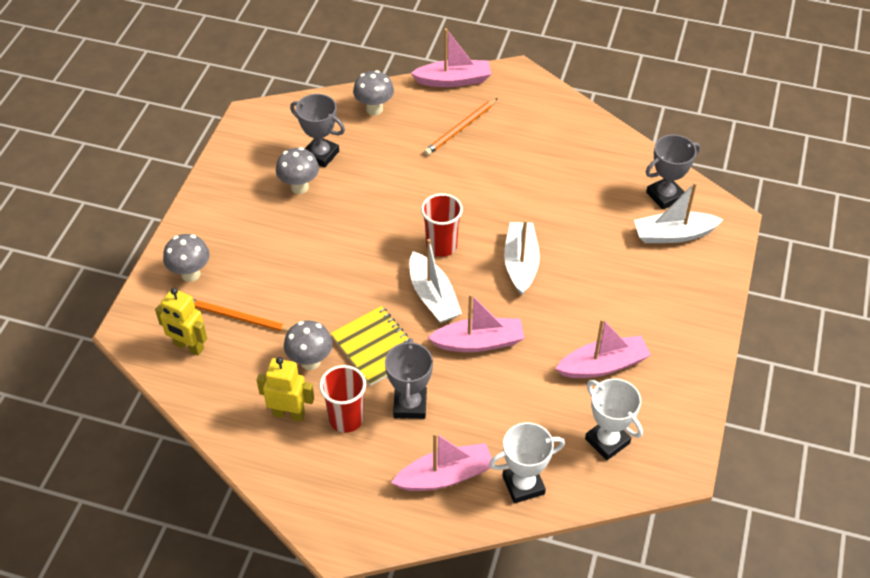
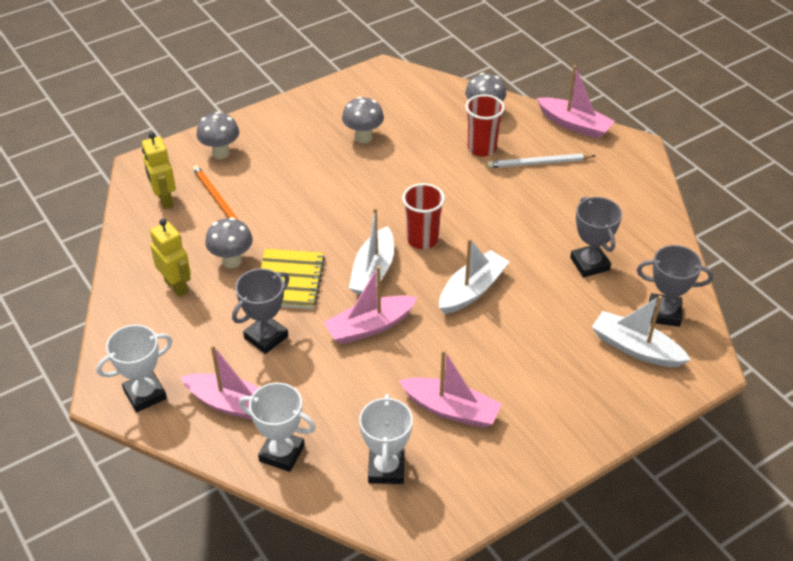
camera: 40 degrees right, 5 degrees down
grey trophy [290,94,345,168] -> grey trophy moved to [570,197,622,277]
red cup [319,365,366,433] -> red cup moved to [465,94,505,157]
orange pencil [424,98,498,155] -> white pencil [487,154,595,168]
pink boat [427,293,525,352] -> pink boat turned 120 degrees clockwise [324,266,418,344]
none -> white trophy [96,325,173,412]

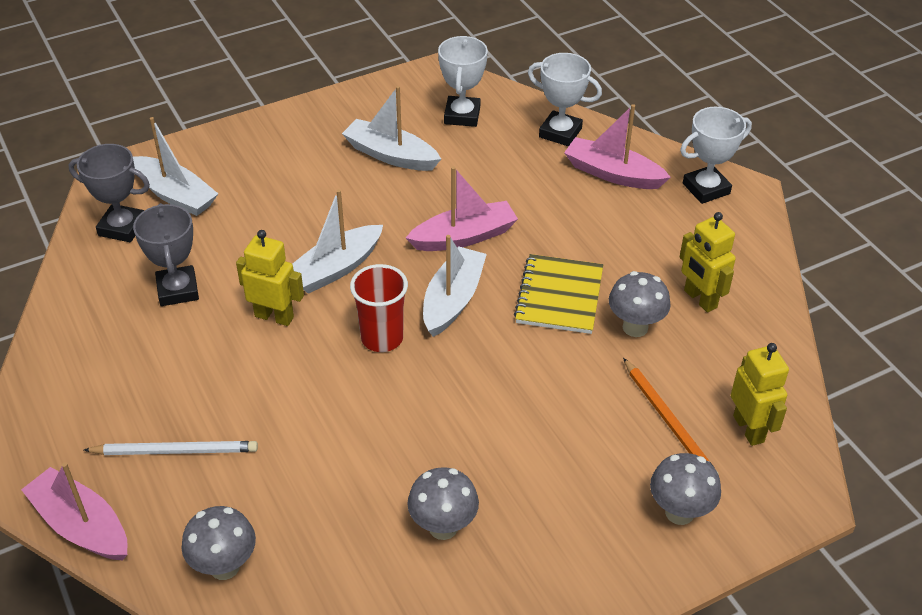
camera: 175 degrees left, 0 degrees up
grey trophy [232,268,289,354] -> none
pink boat [399,349,502,428] -> white boat [342,86,441,171]
red cup [465,94,505,157] -> none
none -> yellow robot [236,230,304,326]

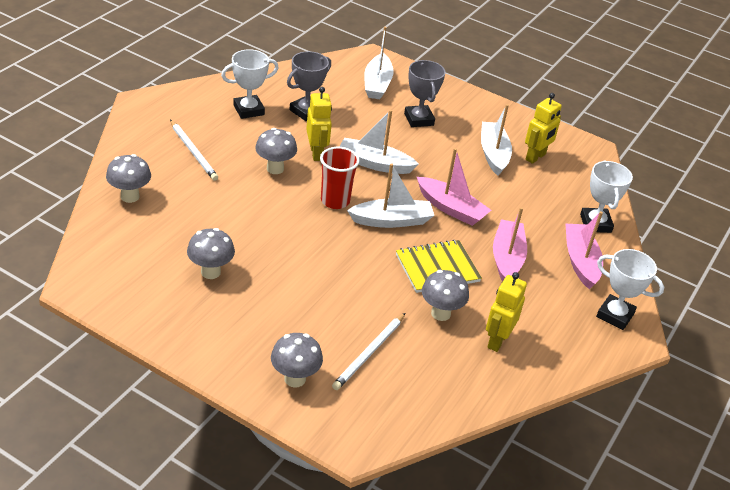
camera: 55 degrees right, 5 degrees down
pink boat [21,462,128,561] -> pink boat moved to [493,207,527,282]
grey trophy [68,144,150,242] -> grey trophy moved to [404,60,445,127]
white trophy [438,36,488,127] -> white trophy moved to [221,49,278,119]
orange pencil [623,358,719,475] -> white pencil [332,313,405,390]
yellow robot [731,343,789,446] -> yellow robot moved to [525,93,562,164]
none -> grey mushroom [255,128,297,174]

